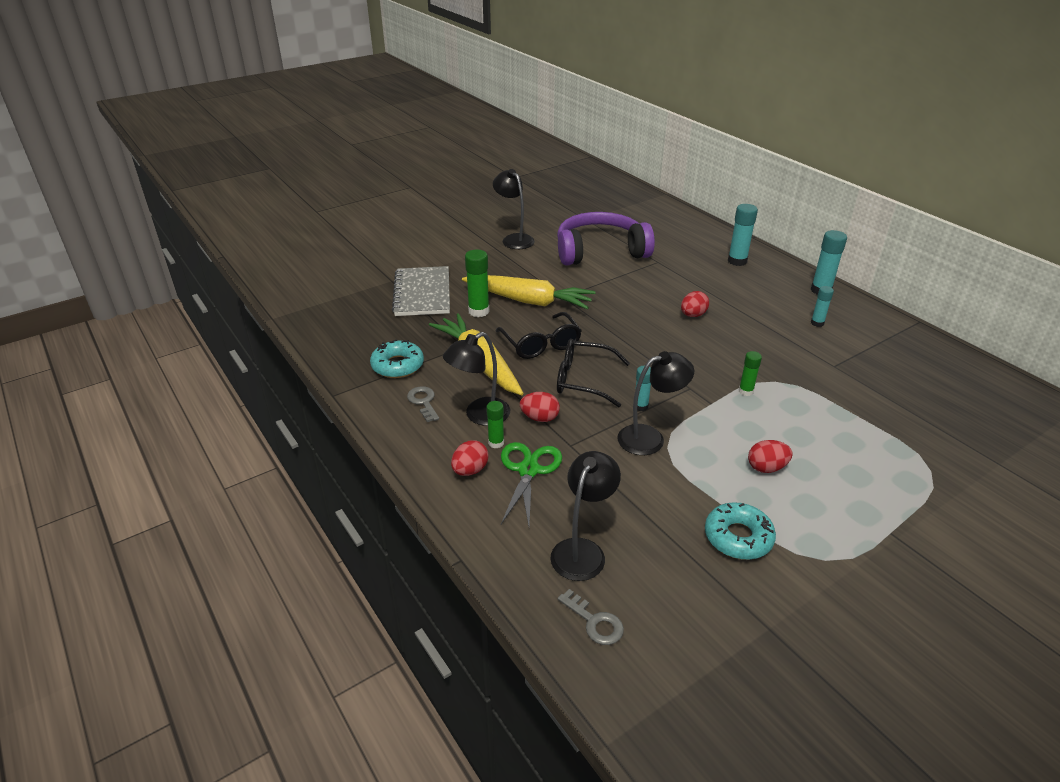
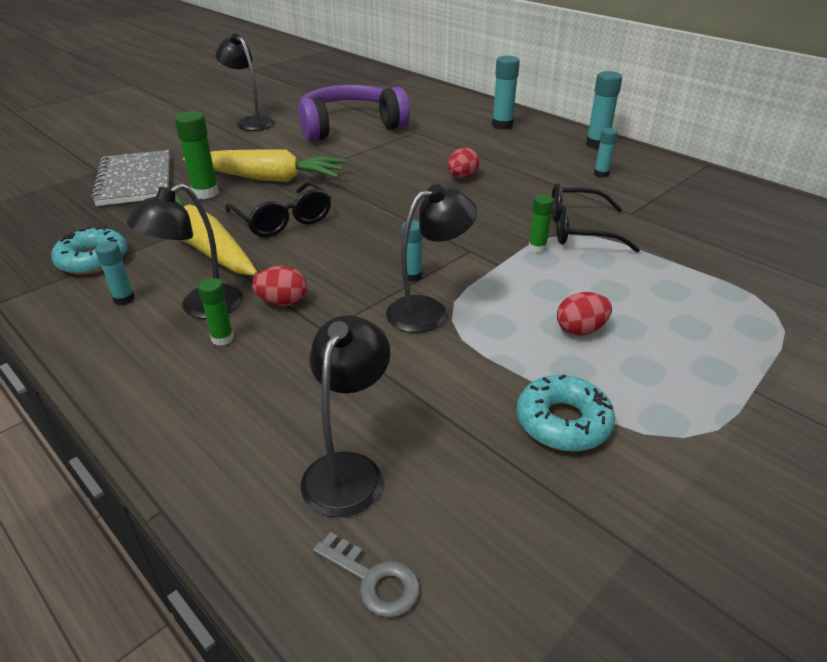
camera: 10 degrees left, 0 degrees up
grey key [407,386,439,422] -> turquoise glue stick [95,241,135,305]
red egg [451,440,489,476] -> none
green scissors [501,442,562,526] -> none
black glasses [557,339,630,407] -> black glasses moved to [551,183,640,253]

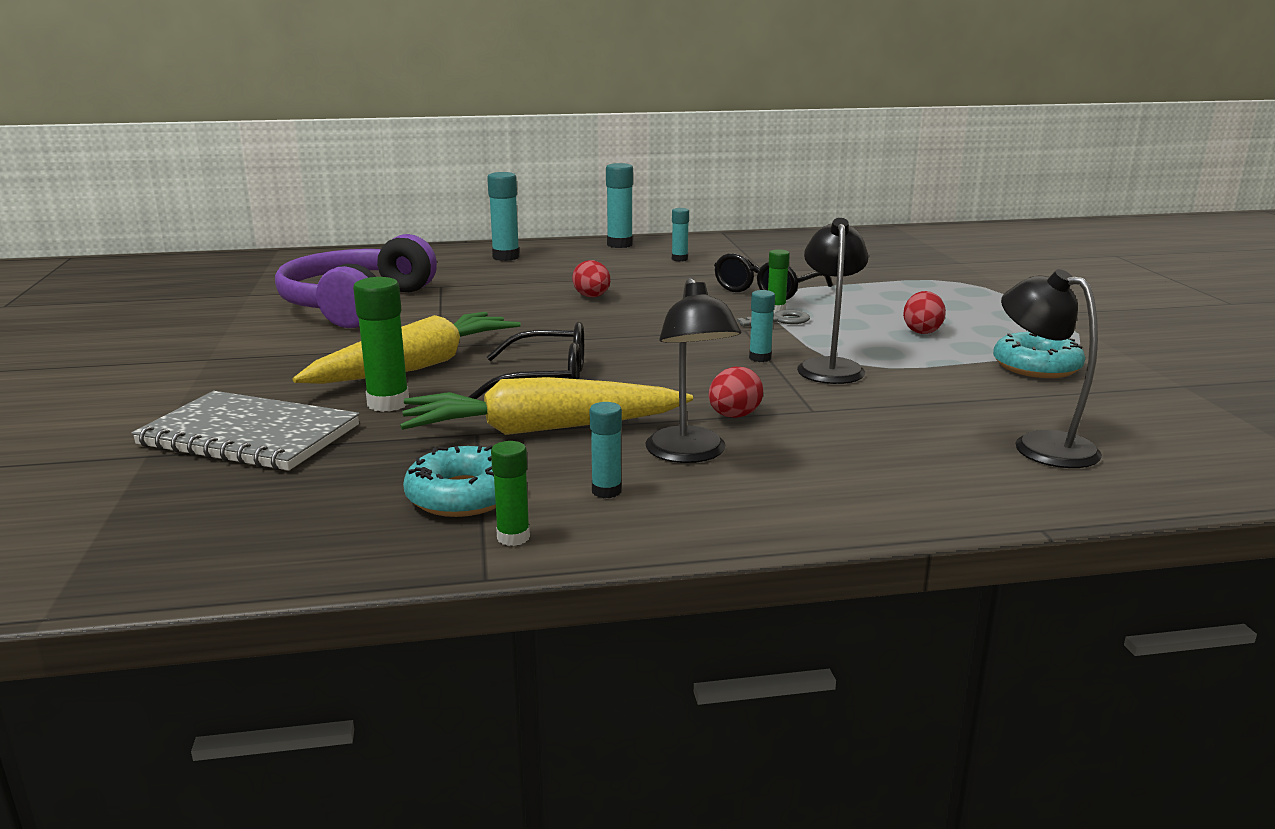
camera: 55 degrees left, 15 degrees down
green glue stick [198,278,234,346] -> green glue stick moved to [491,441,530,546]
black lamp [215,34,274,131] -> none
grey key [313,532,420,618] -> grey key moved to [737,310,810,327]

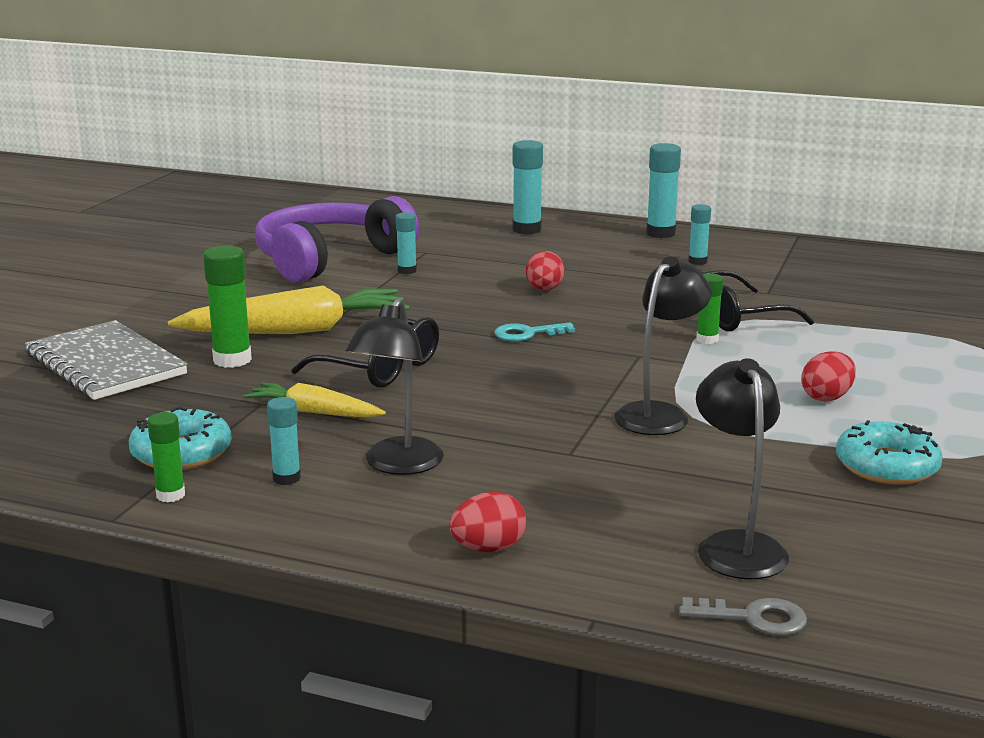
camera: 30 degrees right, 0 degrees up
yellow carrot [400,377,693,435] -> yellow carrot [244,382,386,418], size x0.55
red egg [709,367,763,418] -> red egg moved to [449,492,526,552]
grey key [737,310,810,327] -> grey key moved to [679,597,807,636]
turquoise glue stick [749,290,775,362] -> turquoise glue stick moved to [396,212,417,274]
none -> turquoise key [494,322,575,341]

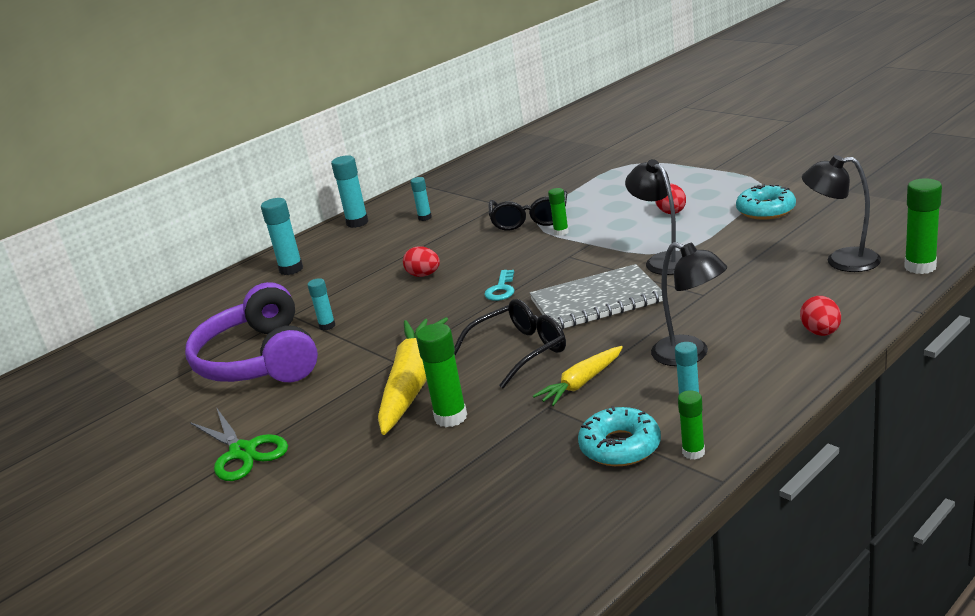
camera: 60 degrees left, 5 degrees up
grey notebook [25,320,188,400] -> grey notebook moved to [530,264,663,330]
grey key [679,597,807,636] -> green glue stick [904,178,942,274]
none -> green scissors [190,407,288,481]

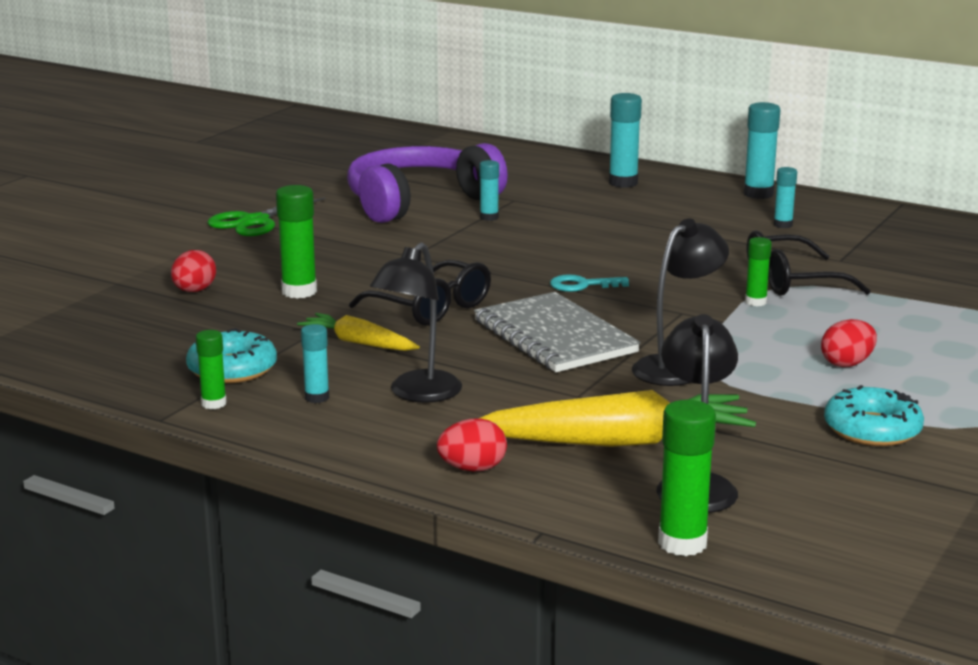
camera: 70 degrees right, 5 degrees down
yellow carrot [378,317,448,435] -> yellow carrot moved to [478,390,756,447]
red egg [403,247,440,277] -> red egg moved to [171,250,216,292]

